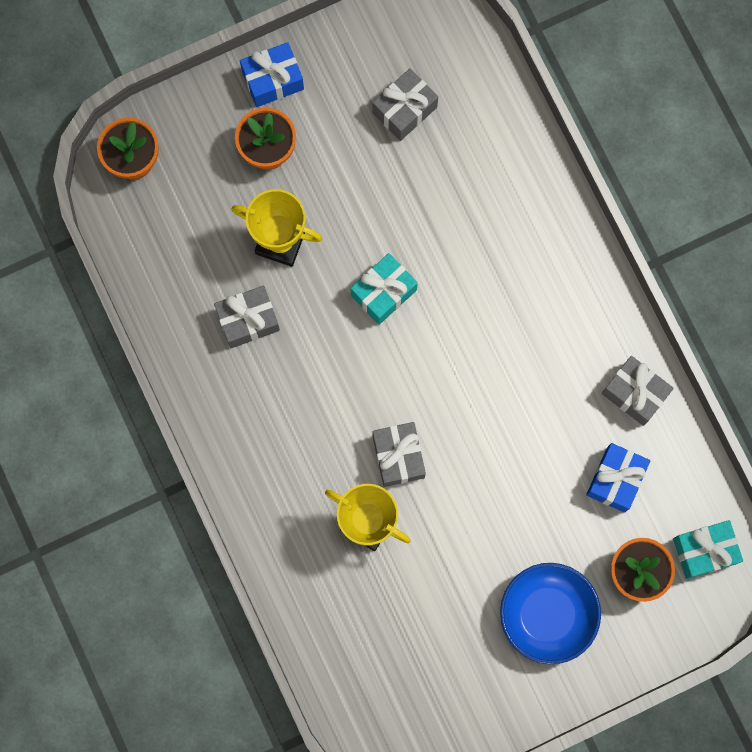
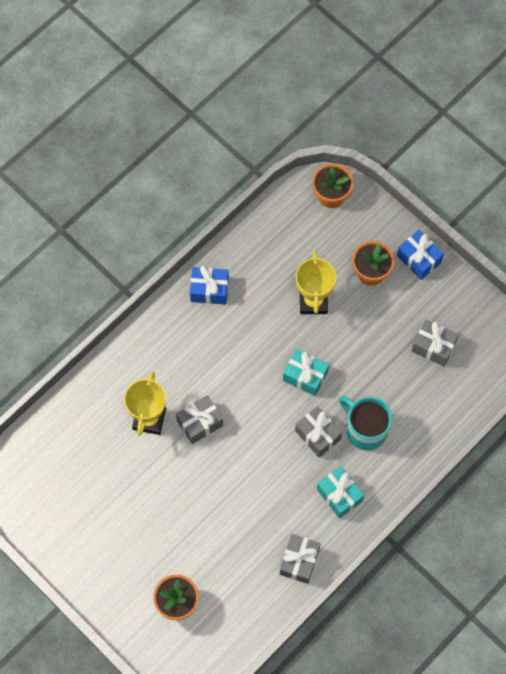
camera: 70 degrees right, 10 degrees down
grey gift [214,286,280,348] -> grey gift moved to [295,406,342,457]
blue bowl [500,563,601,664] -> none
blue gift [586,443,650,513] -> blue gift moved to [190,266,229,305]
turquoise gift [673,520,743,579] -> turquoise gift moved to [317,466,364,518]
none -> turquoise mug [339,396,392,450]

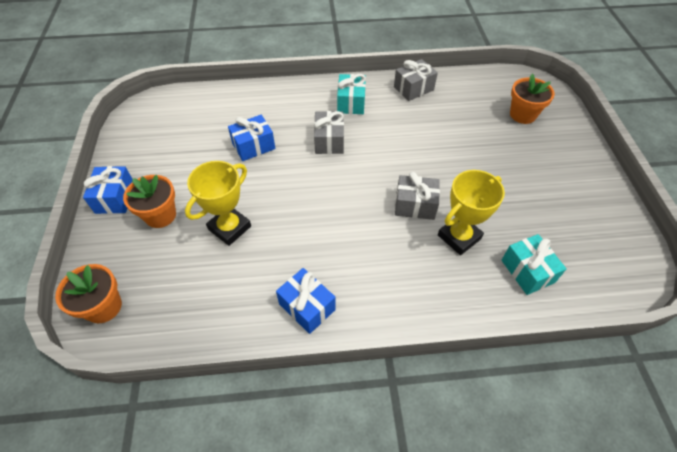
camera: 140 degrees left, 15 degrees down
turquoise gift [283,349,329,396] -> turquoise gift moved to [501,234,567,295]
turquoise mug [339,396,392,450] -> none
grey gift [412,320,459,366] -> none
none -> blue gift [228,115,275,161]

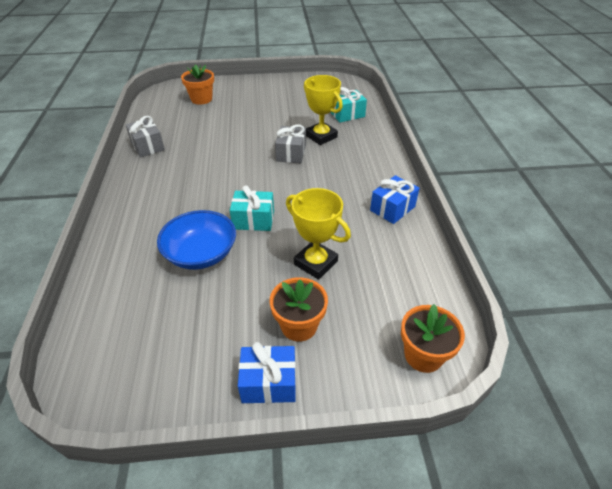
camera: 90 degrees left, 10 degrees down
blue gift [228,115,275,161] -> blue bowl [157,210,236,270]
grey gift [314,111,344,154] -> none
turquoise gift [337,74,366,114] -> turquoise gift moved to [230,185,274,231]

